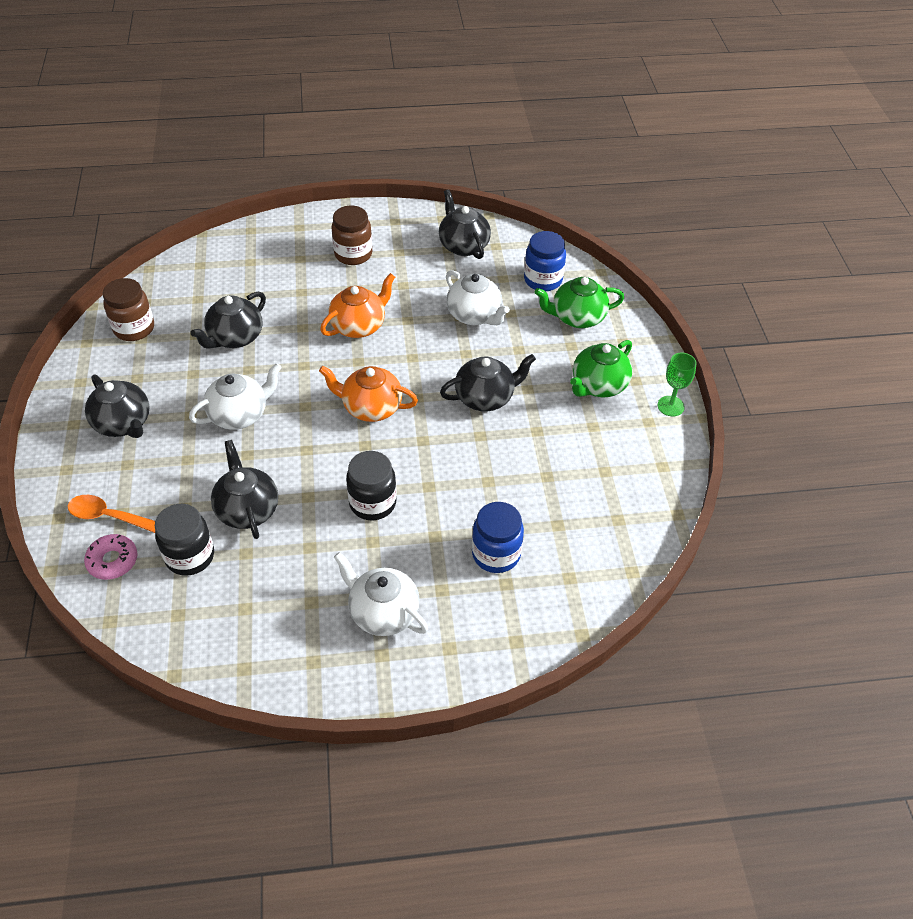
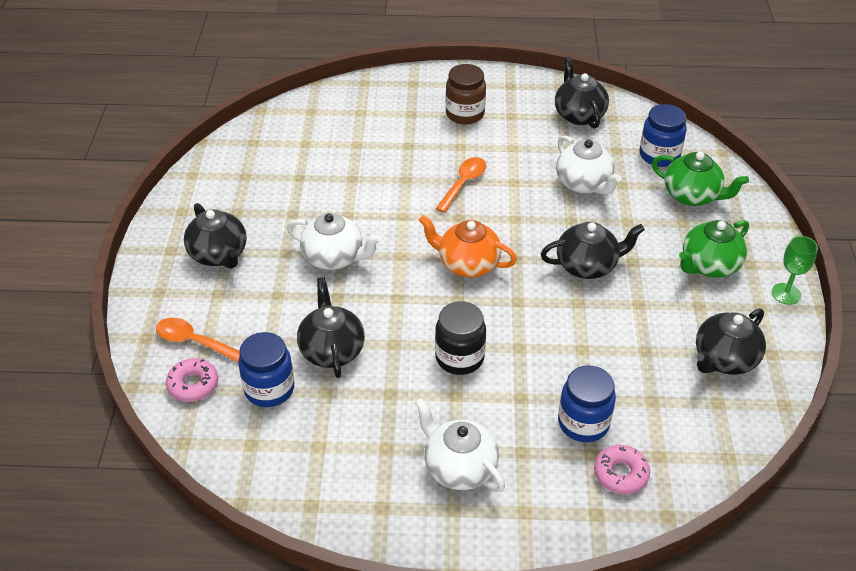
camera: 10 degrees right, 5 degrees down
brown jar [103,278,154,341] -> none
black jar [155,504,214,576] -> blue jar [238,332,294,407]
white teapot [189,363,282,430] -> white teapot turned 45 degrees clockwise [287,213,381,270]
black teapot [190,291,266,349] -> black teapot moved to [696,309,766,375]
orange teapot [320,273,395,338] -> orange spoon [435,157,486,213]
green teapot [535,277,624,328] -> green teapot turned 150 degrees counterclockwise [652,152,749,206]
none -> pink donut [594,445,650,494]

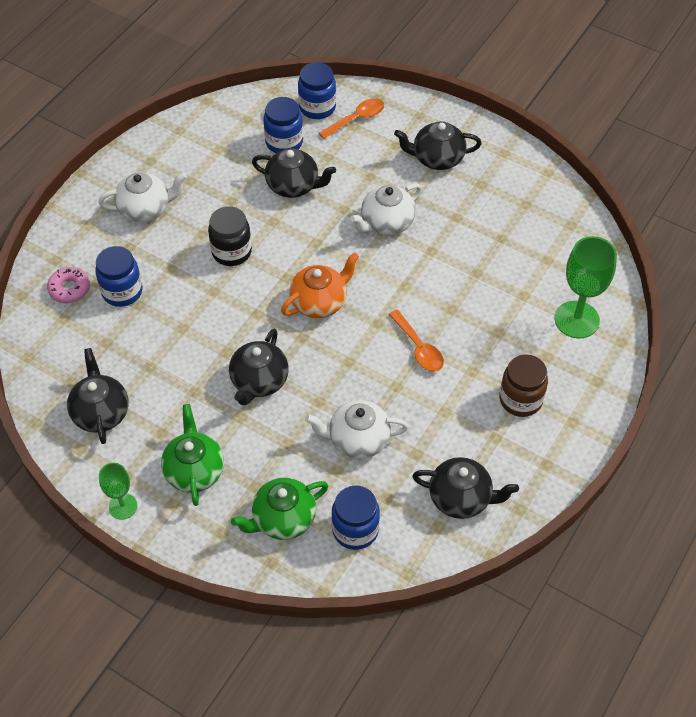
camera: 120 degrees right, 10 degrees up
pink donut [166,358,218,402] -> blue jar [298,62,336,119]
none -> green goblet [555,236,617,338]

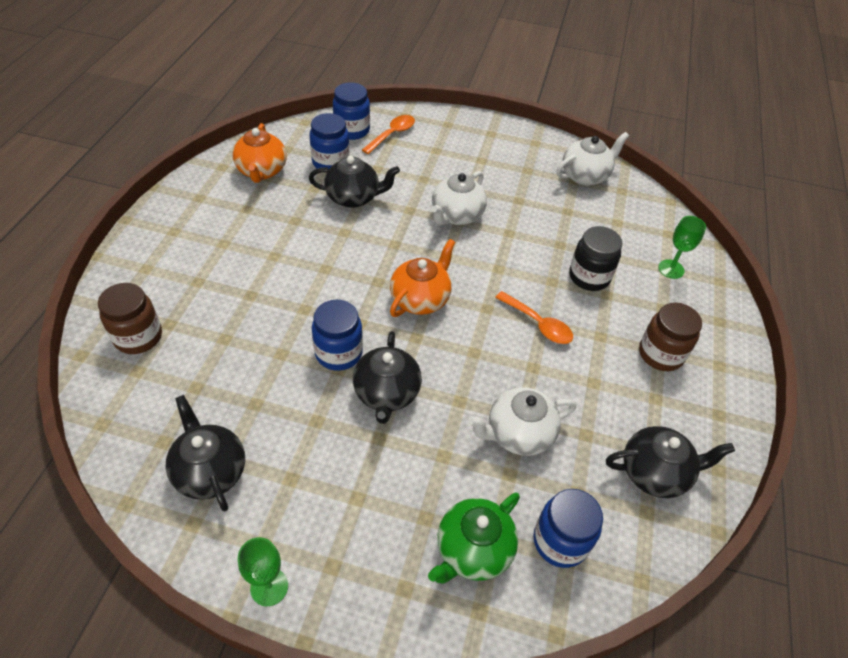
camera: 20 degrees left, 5 degrees down
pink donut [47,267,90,303] -> brown jar [98,283,162,354]
blue jar [95,246,142,307] -> blue jar moved to [312,300,363,371]
white teapot [98,172,187,222] -> white teapot moved to [556,132,629,186]
green teapot [161,404,224,506] -> none
black jar [208,206,252,266] -> black jar moved to [569,226,622,291]
black teapot [394,121,482,170] -> none
green goblet [555,236,617,338] -> green goblet [658,216,706,279], size x0.58
none -> orange teapot [232,123,287,183]

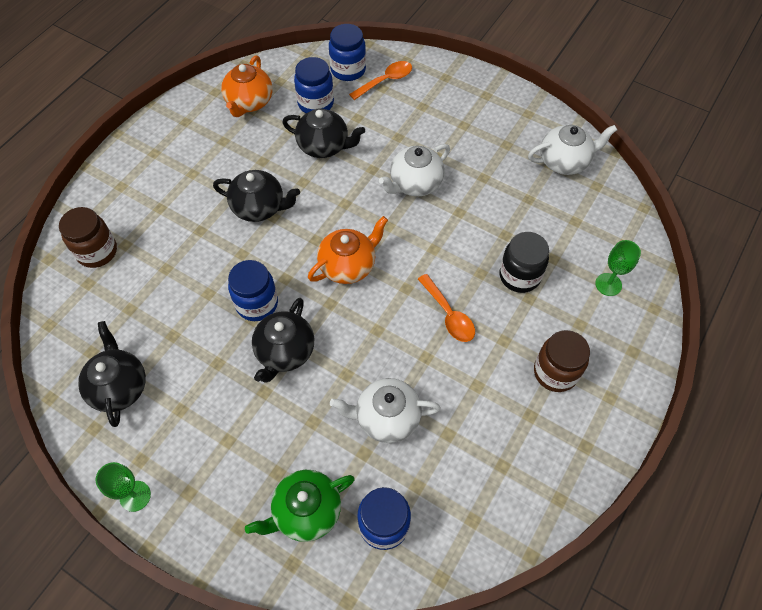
camera: 20 degrees right, 10 degrees up
black teapot [606,426,735,498] -> black teapot moved to [213,170,300,222]

